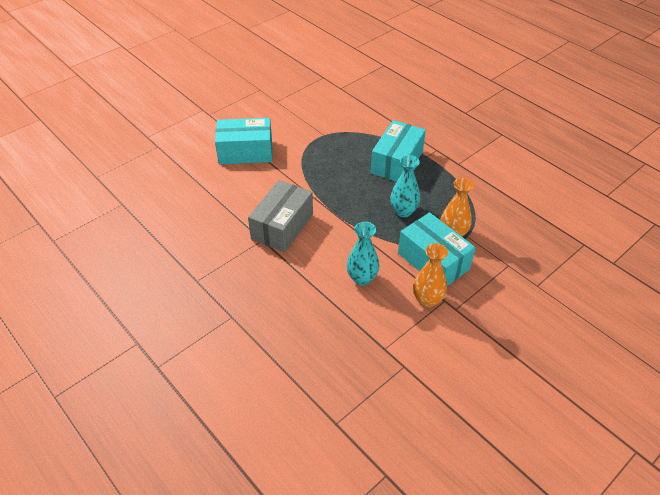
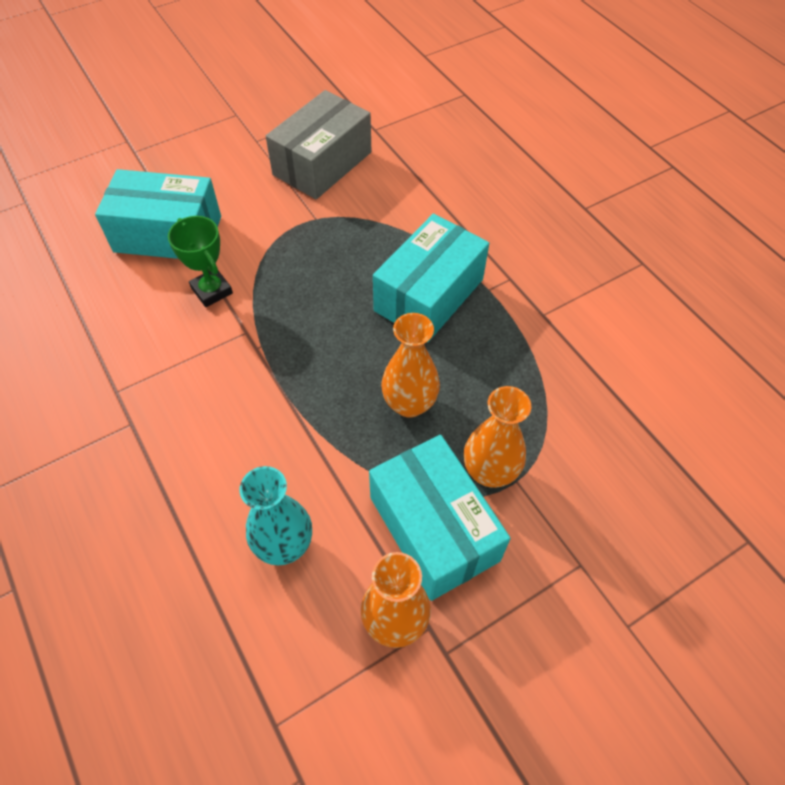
camera: 10 degrees right, 10 degrees up
grey box [248,180,313,252] -> grey box moved to [266,90,371,199]
turquoise vase [390,155,420,217] -> orange vase [381,313,440,418]
none -> green trophy [168,216,233,307]

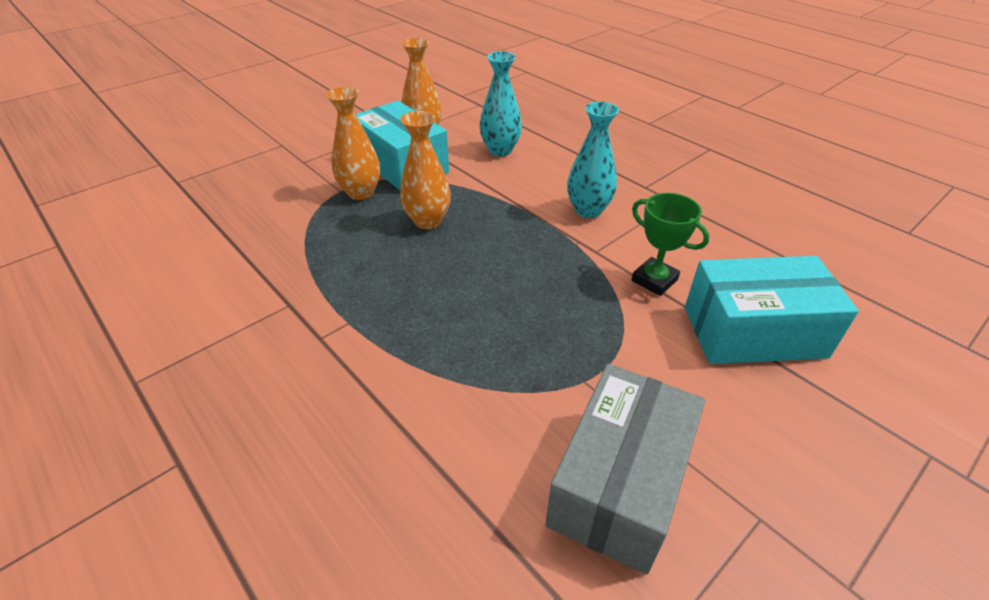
camera: 170 degrees right, 15 degrees down
turquoise box [373,214,489,343] -> none
none -> turquoise vase [567,101,619,218]

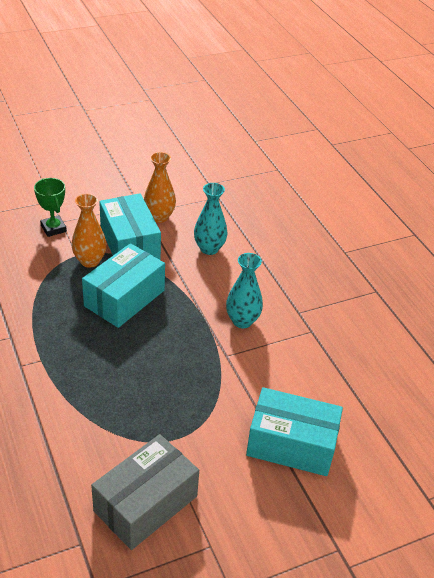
camera: 15 degrees right, 0 degrees up
orange vase [400,111,451,229] -> turquoise box [82,243,165,328]
green trophy [632,193,709,296] -> green trophy moved to [34,178,67,237]

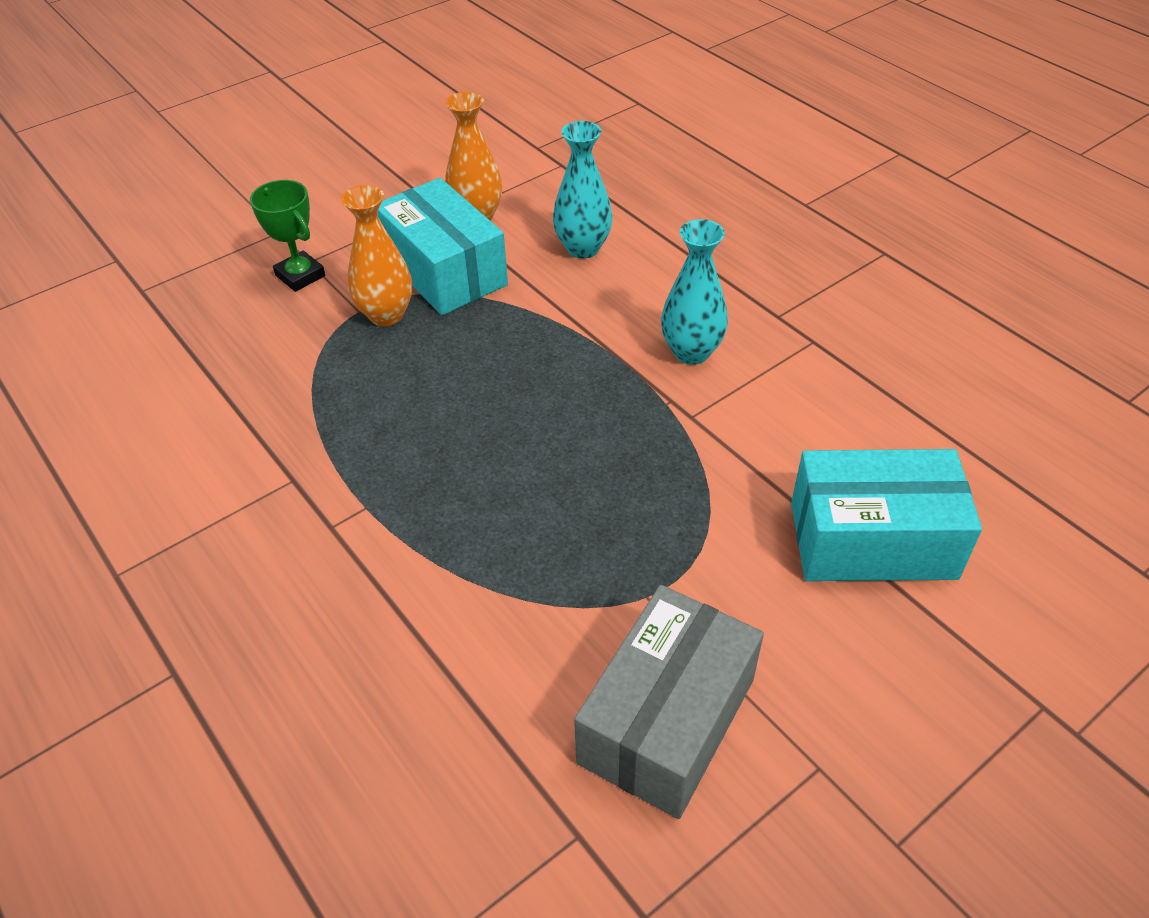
camera: 10 degrees left, 5 degrees up
turquoise box [82,243,165,328] -> none

